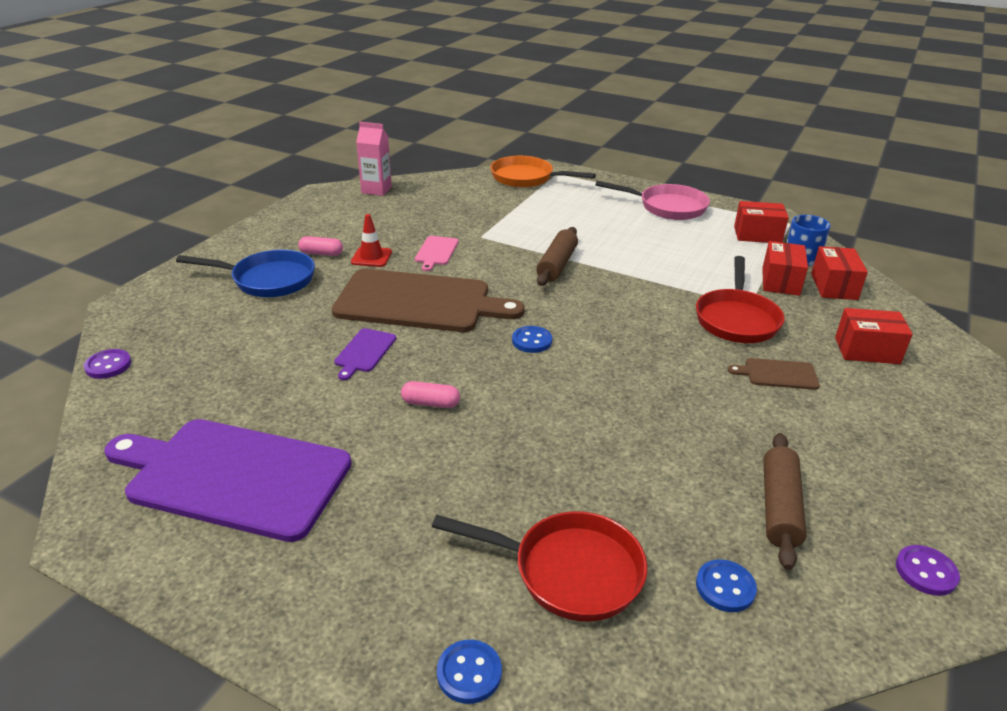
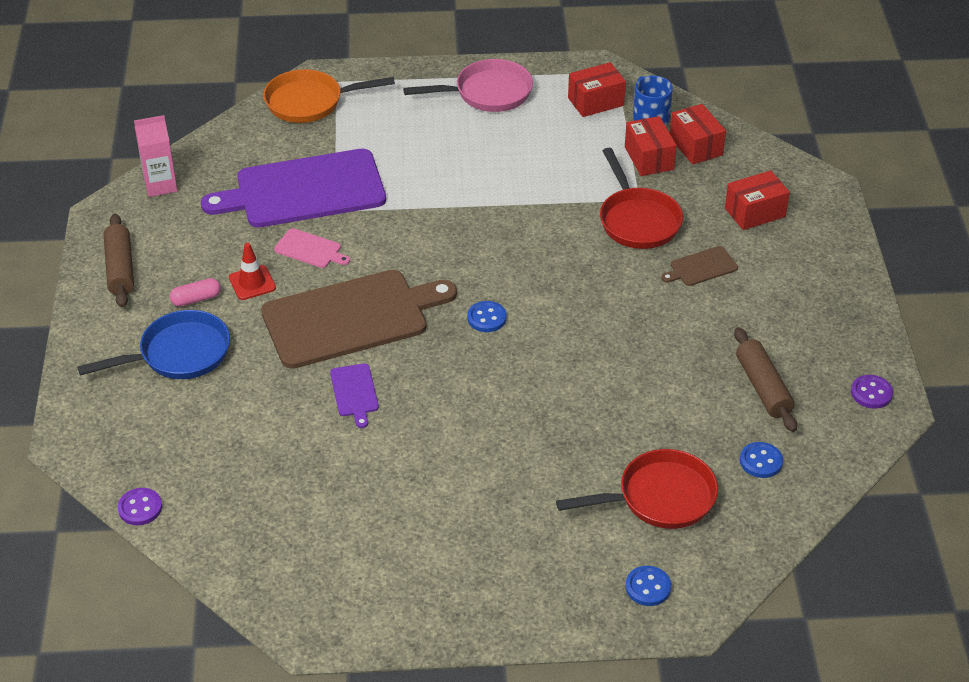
camera: 30 degrees left, 10 degrees up
purple cutting board [104,419,352,542] -> purple cutting board moved to [201,149,386,227]
pink capsule [401,381,460,408] -> none
pink cutting board [415,236,458,271] -> pink cutting board turned 45 degrees counterclockwise [274,228,350,268]
brown rolling pin [536,227,578,286] -> brown rolling pin moved to [103,214,134,308]

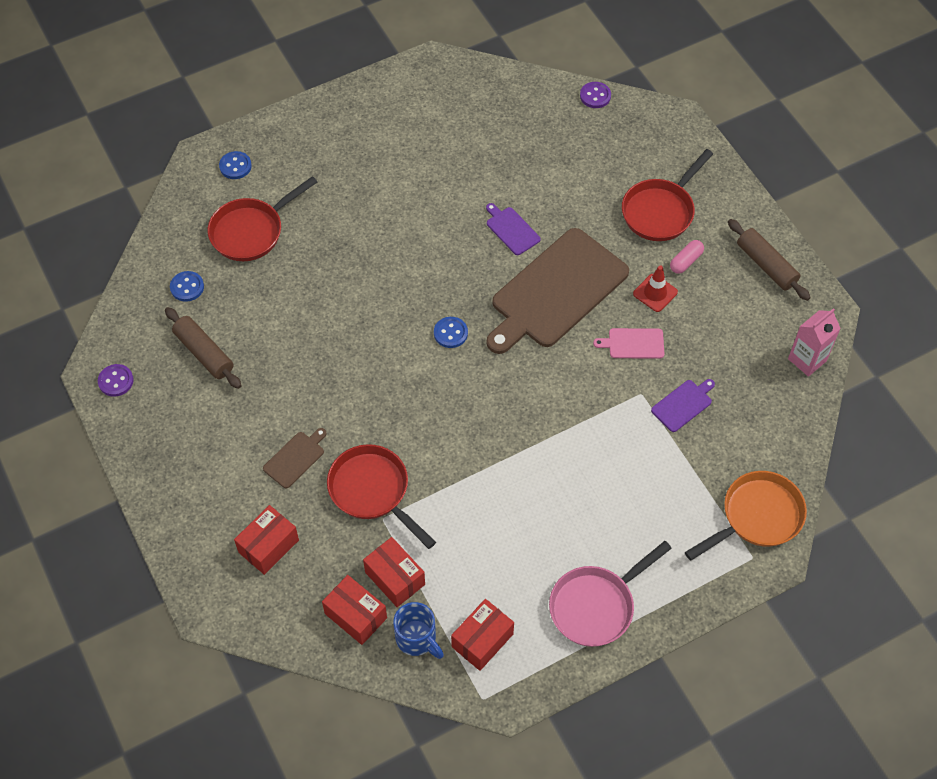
camera: 155 degrees right, 15 degrees up
blue pan [77,310,230,379] -> red pan [622,149,713,241]
purple cutting board [201,149,386,227] -> purple cutting board [651,379,715,432], size x0.41

